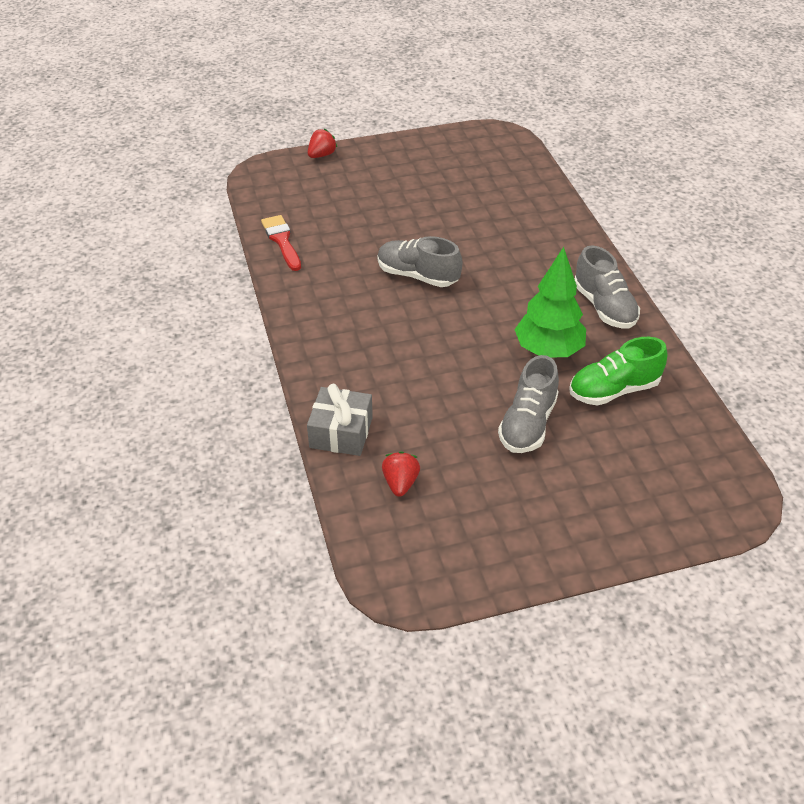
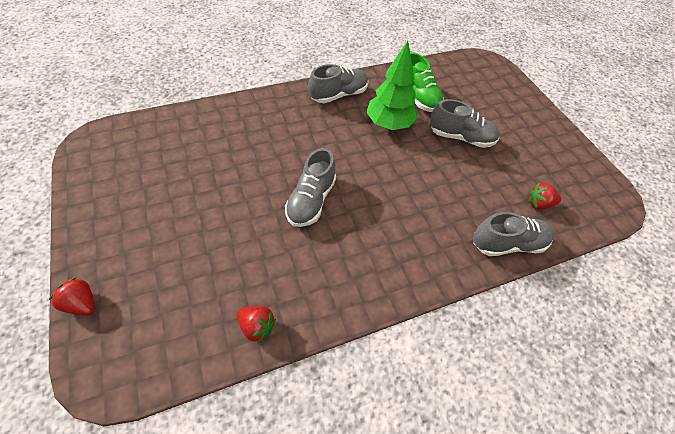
camera: 100 degrees left, 10 degrees up
red brush [261,215,301,271] -> red strawberry [237,306,276,344]
grey gift [307,384,373,456] -> grey shoe [473,212,555,256]

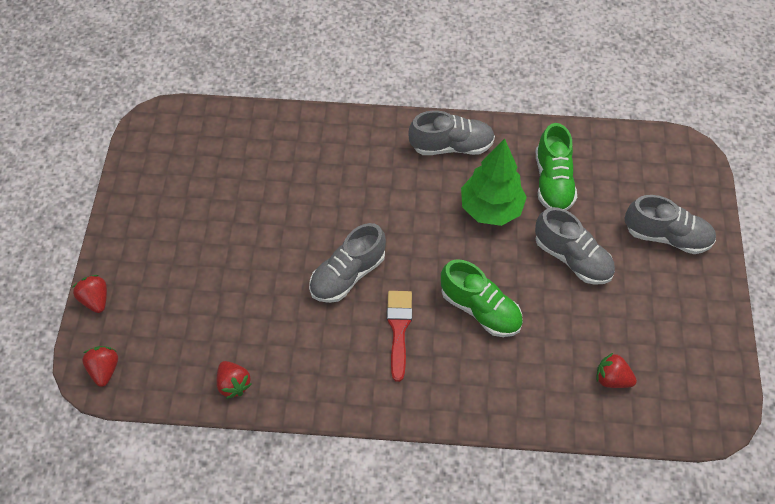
camera: 30 degrees right, 5 degrees up
grey shoe [473,212,555,256] -> grey shoe moved to [624,195,716,254]
none -> red strawberry [82,346,118,387]
none -> red brush [387,291,412,382]
none -> green shoe [441,259,523,337]

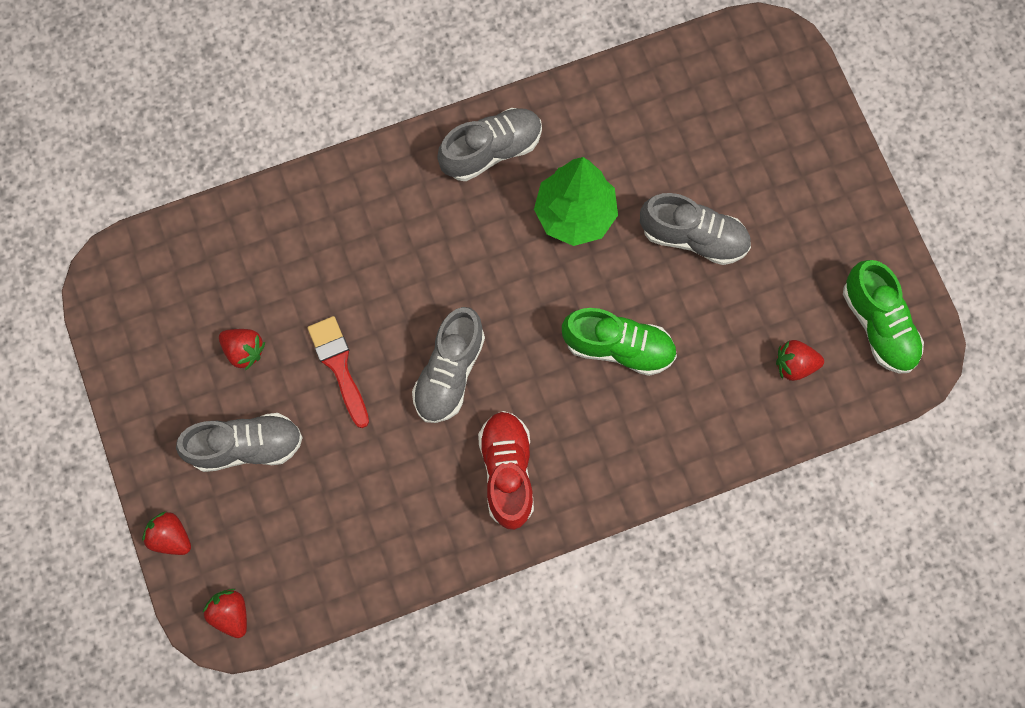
camera: 25 degrees left, 15 degrees up
red strawberry [216,361,252,399] -> red strawberry moved to [219,329,265,370]
red brush [387,291,412,382] -> red brush moved to [307,316,369,428]
green shoe [536,123,577,211] -> green shoe moved to [843,260,924,373]
grey shoe [624,195,716,254] -> grey shoe moved to [176,413,303,472]
none -> red shoe [478,411,534,530]

